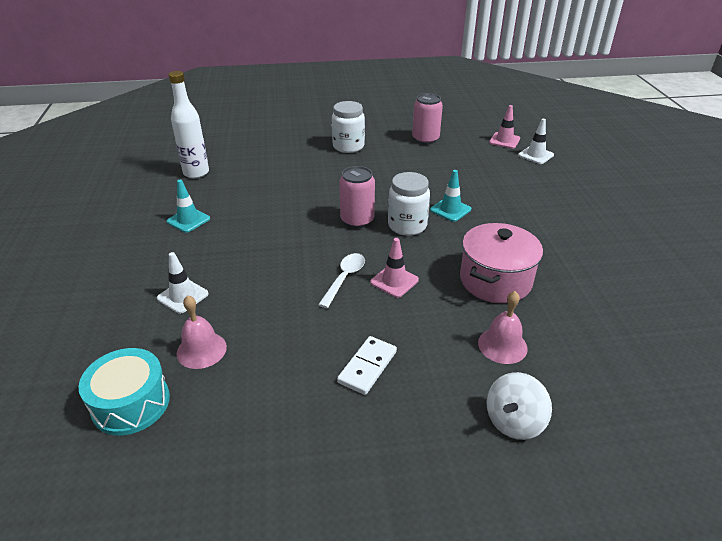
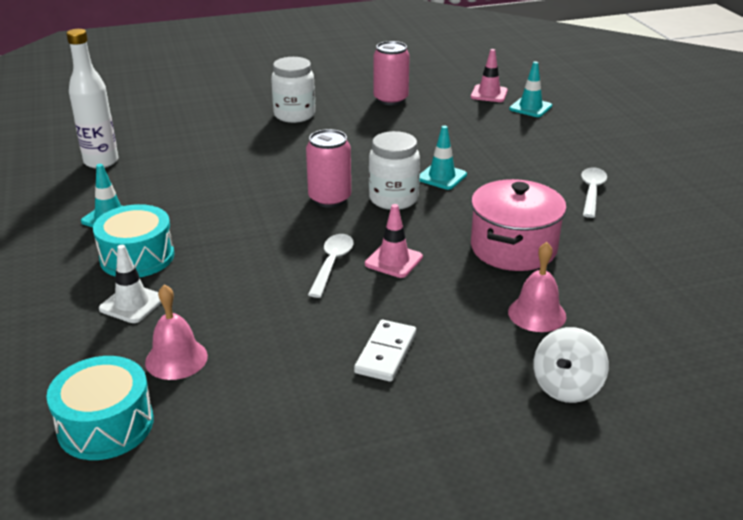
camera: 10 degrees left, 5 degrees down
white traffic cone [518,119,554,164] -> turquoise traffic cone [509,61,552,117]
none -> turquoise drum [93,204,174,277]
none -> white spoon [581,167,607,218]

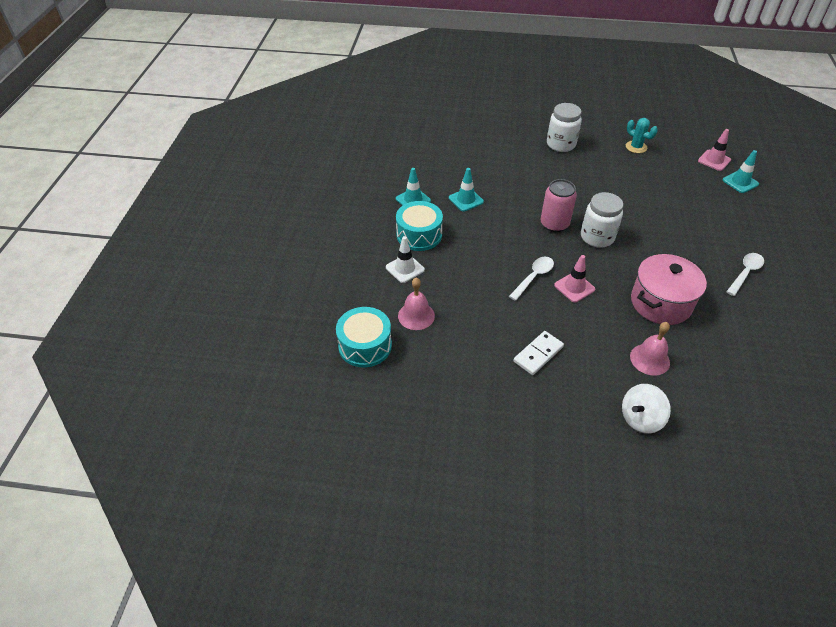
camera: 25 degrees right, 15 degrees up
white bottle [66,29,119,169] -> none
pink can [374,41,410,105] -> turquoise cactus [626,118,658,153]
turquoise traffic cone [419,125,467,190] -> turquoise traffic cone moved to [449,168,484,212]

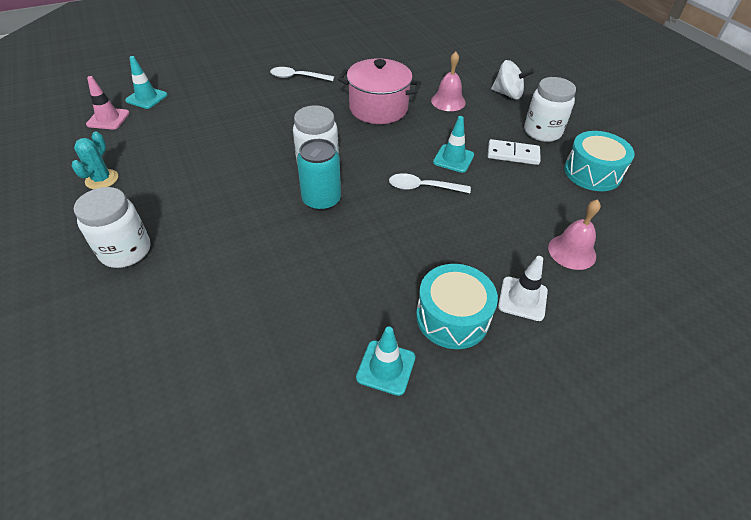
camera: 125 degrees left, 0 degrees up
turquoise drum [336,307,392,367] -> turquoise drum moved to [564,131,635,191]
turquoise traffic cone [449,168,484,212] -> turquoise traffic cone moved to [433,116,474,173]
pink can [541,179,577,232] -> turquoise can [297,139,341,211]
pink traffic cone [554,255,595,302] -> none
none -> white jar [524,77,576,142]

